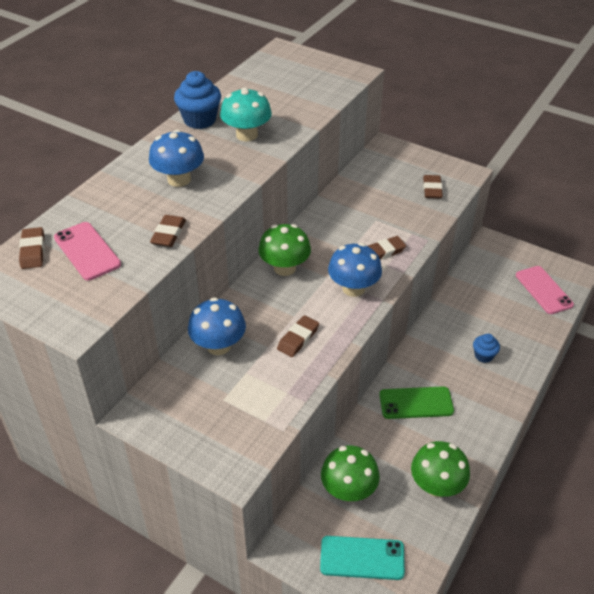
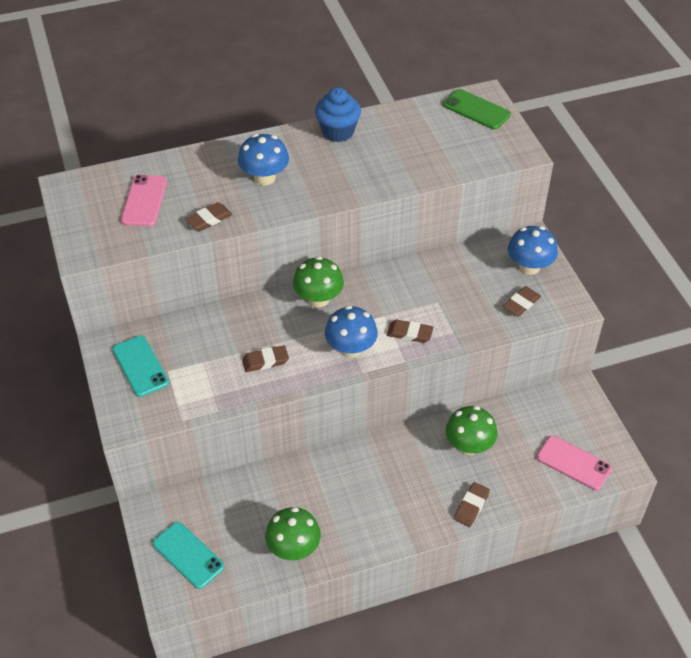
camera: 40 degrees right, 5 degrees up
brown eraser [19,227,45,269] -> brown eraser moved to [454,482,490,527]
blue mushroom [188,298,246,355] -> blue mushroom moved to [508,226,558,275]
turquoise mushroom [220,87,272,141] -> none
green mushroom [321,446,380,502] -> green mushroom moved to [446,406,498,455]
green phone [379,386,454,419] -> green phone moved to [443,89,511,129]
blue cupcake [473,334,500,363] -> none
pink phone [516,266,574,314] -> pink phone turned 75 degrees counterclockwise [537,436,612,490]
none -> turquoise phone [112,335,169,397]

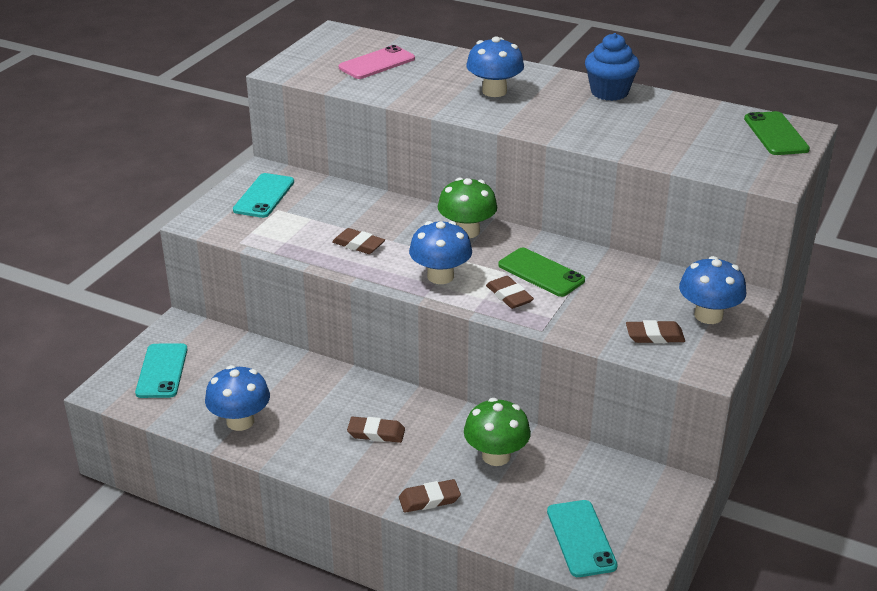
camera: 45 degrees right, 15 degrees down
brown eraser [185,202,232,231] -> brown eraser moved to [347,417,405,443]
green mushroom [265,507,321,560] -> blue mushroom [205,365,270,431]
pink phone [537,436,612,490] -> turquoise phone [547,500,618,577]
none -> green phone [498,248,585,297]

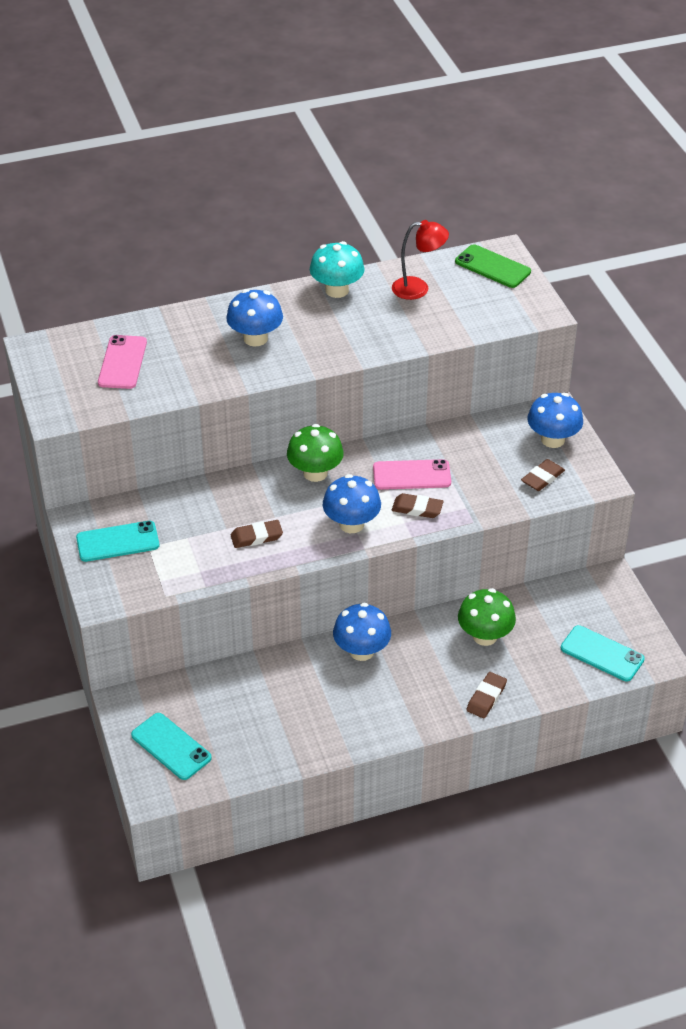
camera: 45 degrees left, 10 degrees up
blue mushroom [205,365,270,431] -> blue mushroom moved to [333,603,391,661]
turquoise phone [233,173,294,218] -> turquoise phone turned 75 degrees counterclockwise [76,521,159,562]
brown eraser [347,417,405,443] -> none
green phone [498,248,585,297] -> pink phone [373,459,451,490]
blue cupcake [585,33,639,101] -> turquoise mushroom [310,241,365,298]
none -> red lamp [392,220,449,300]

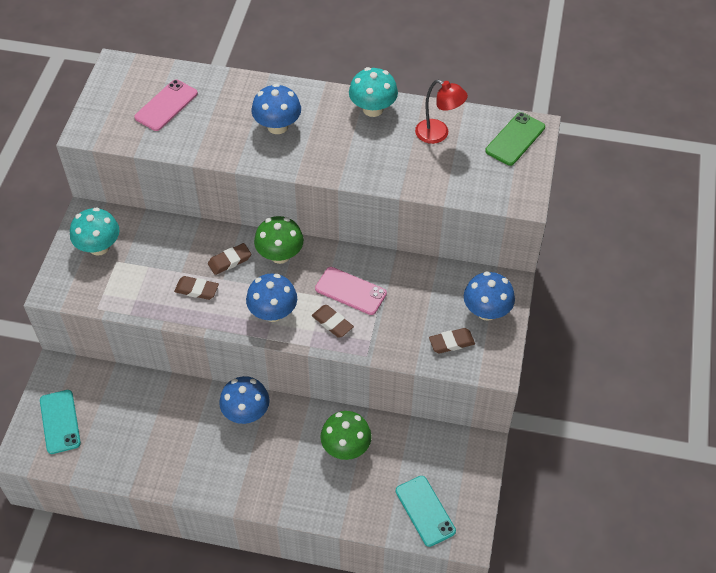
camera: 30 degrees right, 10 degrees up
turquoise phone [76,521,159,562] -> turquoise mushroom [70,208,119,256]
green phone [455,244,531,288] -> green phone turned 60 degrees clockwise [485,112,545,166]
brown eraser [467,672,507,718] -> brown eraser moved to [208,243,251,275]

